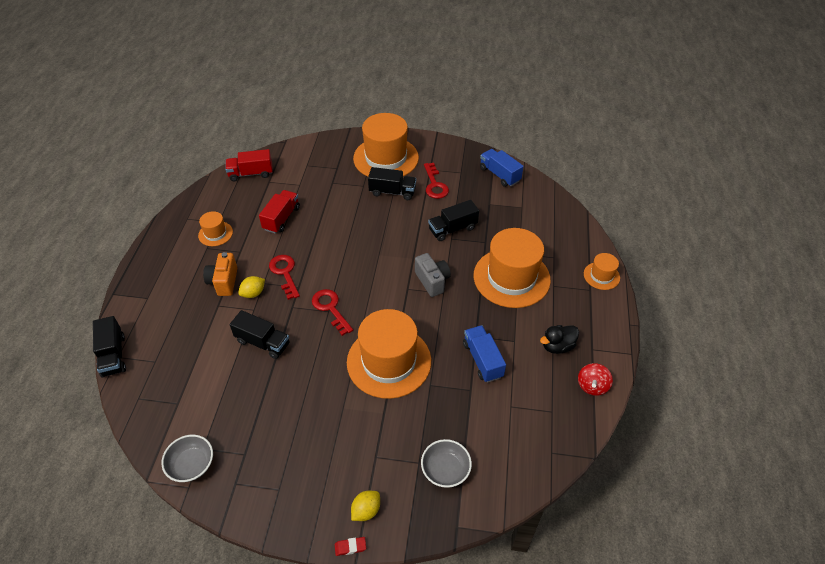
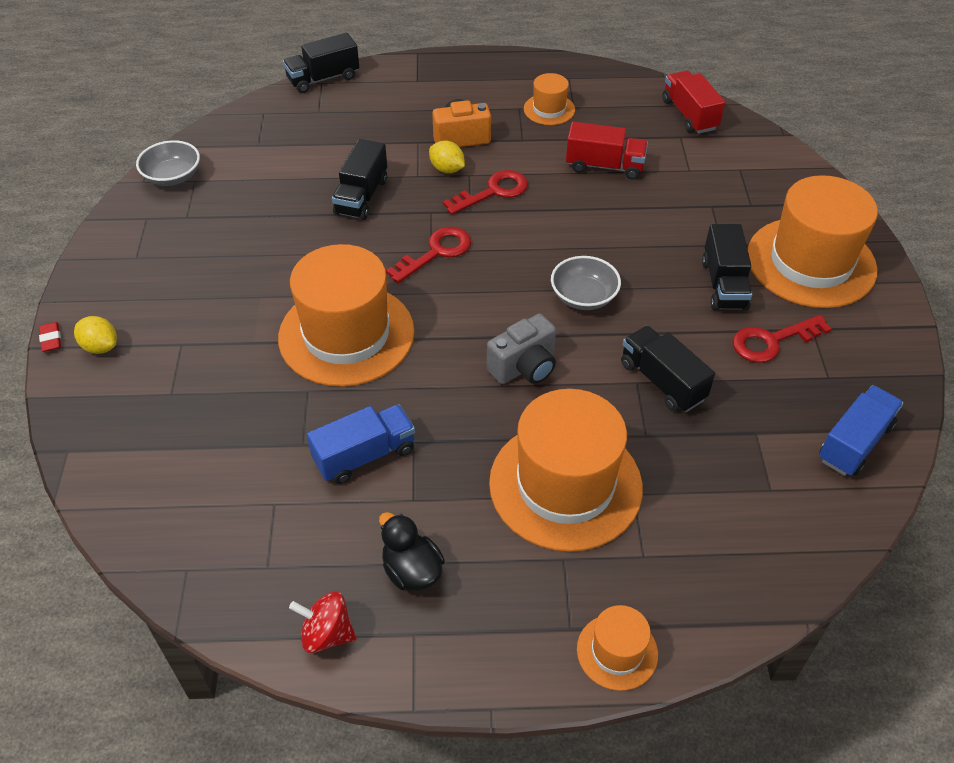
camera: 80 degrees right, 0 degrees up
grey bowl [421,439,472,488] -> grey bowl moved to [551,256,621,310]

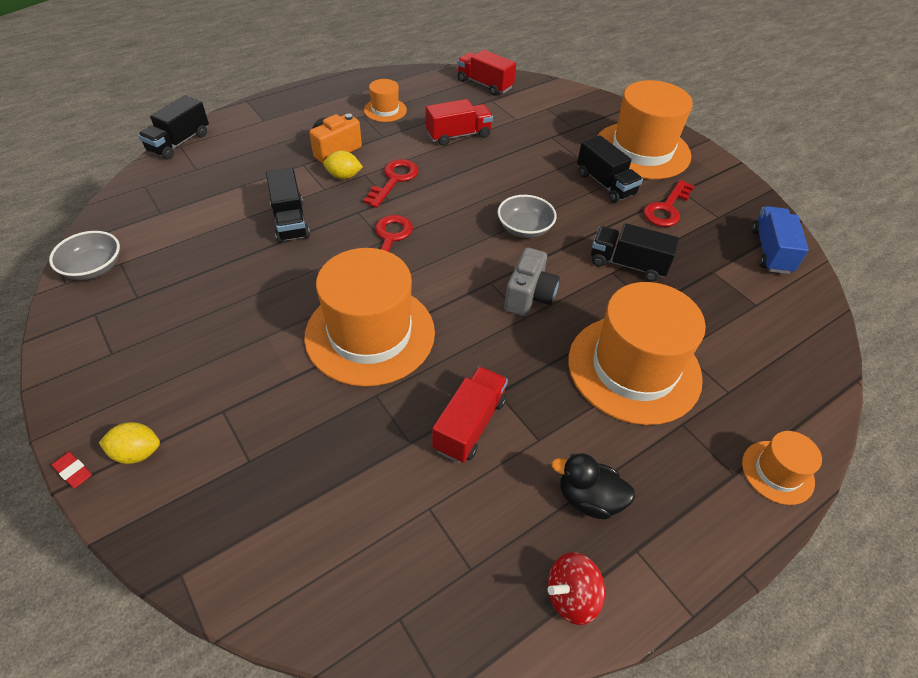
camera: 35 degrees left, 0 degrees up
blue truck [307,404,415,484] -> red truck [432,366,508,463]

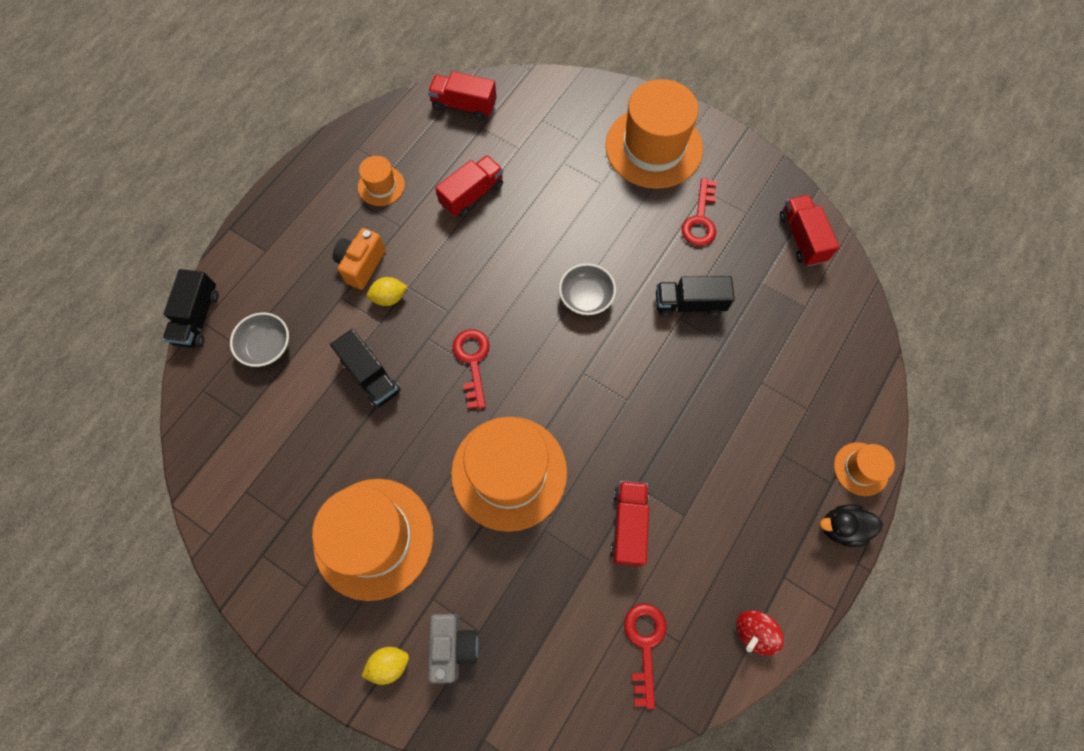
camera: 20 degrees left, 20 degrees up
grey bowl [49,231,120,280] -> grey bowl moved to [230,312,289,367]
red eraser [51,452,92,488] -> none
red key [363,159,419,208] -> red key moved to [624,603,666,709]
grey camera [504,247,560,316] -> grey camera moved to [428,614,479,684]
black duck [551,453,635,520] -> black duck moved to [820,504,883,547]
orange hat [568,282,706,425] -> orange hat moved to [312,479,433,601]
black truck [577,135,643,203] -> none
blue truck [752,206,809,274] -> red truck [780,195,839,266]

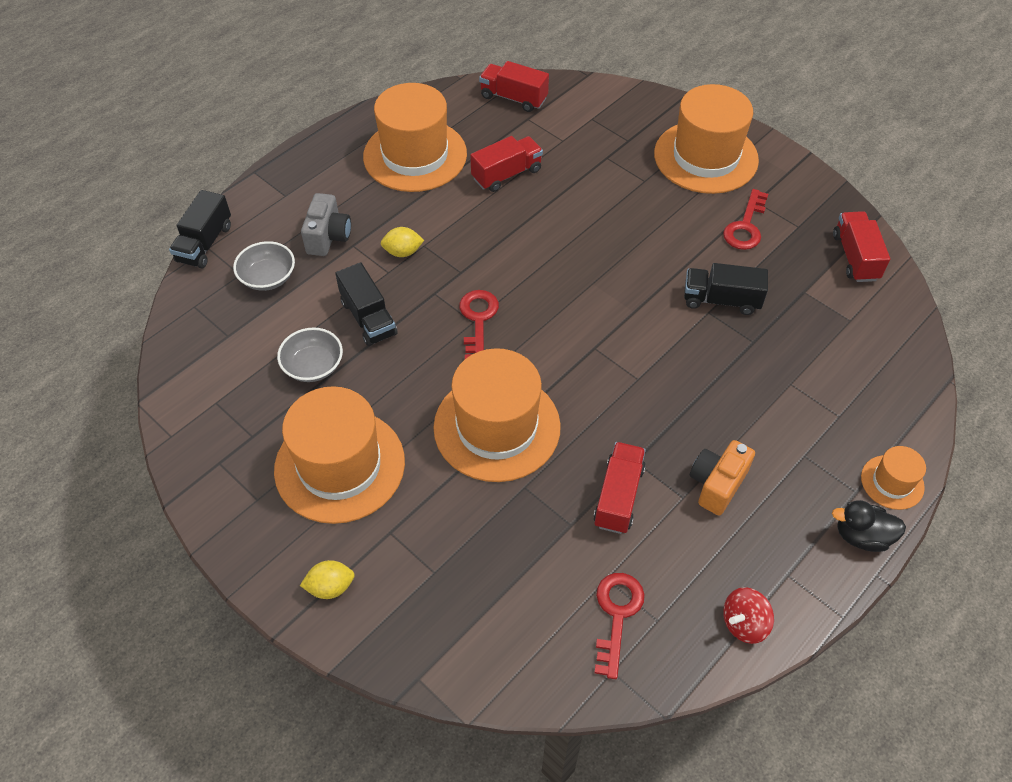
camera: 10 degrees right, 15 degrees down
orange camera [333,228,386,290] -> orange camera moved to [690,440,755,515]
orange hat [358,156,405,206] -> orange hat [363,83,467,192], size x2.12
grey camera [428,614,479,684] -> grey camera moved to [301,193,351,256]
grey bowl [559,263,616,315] -> grey bowl moved to [277,328,343,382]

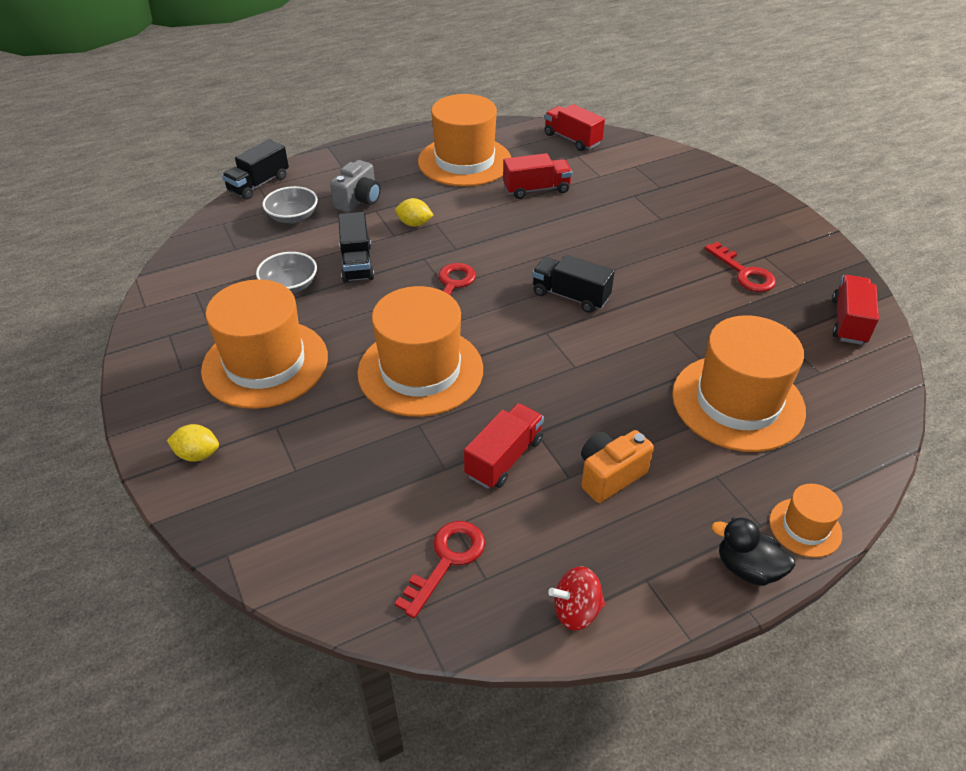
camera: 20 degrees right, 10 degrees down
orange hat [654,84,759,194] -> orange hat moved to [672,315,806,452]
black truck [684,263,768,315] -> black truck moved to [532,255,615,313]
red key [723,189,768,250] -> red key turned 75 degrees counterclockwise [704,242,776,292]

